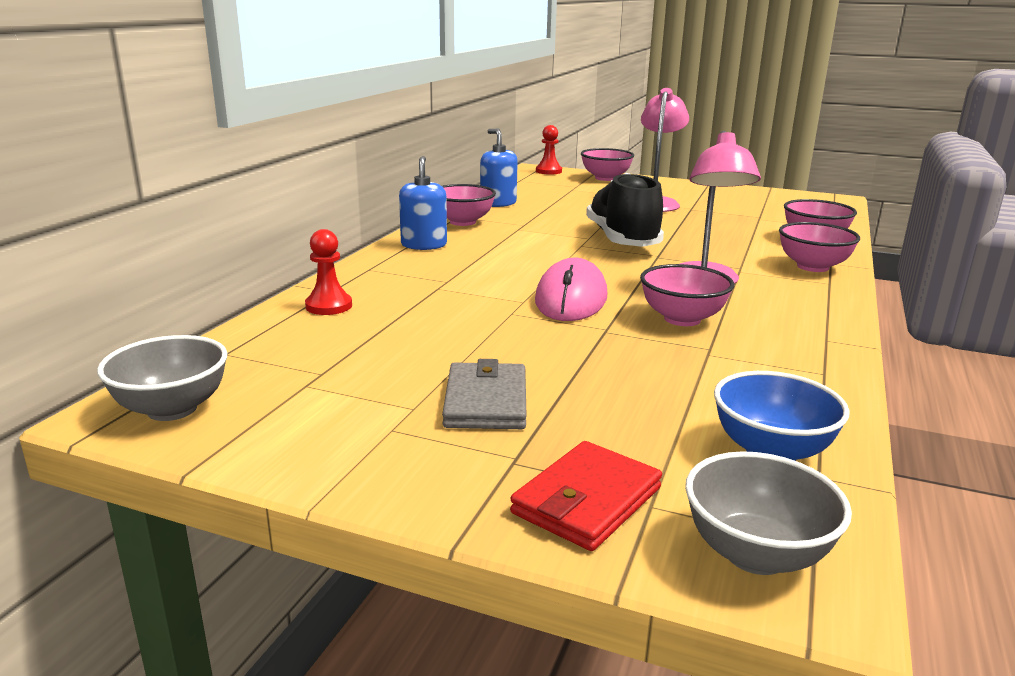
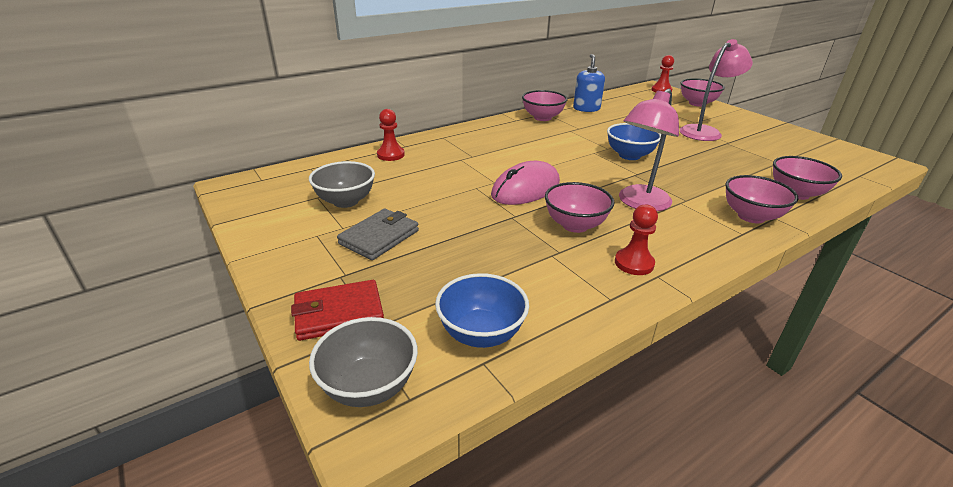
camera: 35 degrees right, 10 degrees up
grey bowl [97,335,227,421] -> grey bowl moved to [309,161,375,208]
blue soap dispenser [399,156,447,250] -> none
black shoe [586,173,664,247] -> blue bowl [607,123,661,160]
none -> red pawn [615,204,658,275]

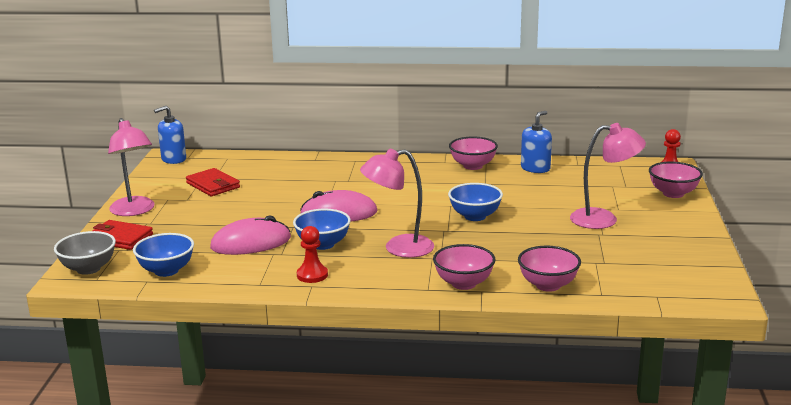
camera: 40 degrees right, 10 degrees down
grey bowl [309,161,375,208] -> red wallet [186,168,240,196]
grey wallet [337,209,419,260] -> none
red pawn [377,109,405,161] -> none
pink bowl [545,182,615,233] -> blue bowl [293,209,351,250]
none -> pink lamp [108,118,155,216]
none -> blue soap dispenser [154,106,186,164]
none -> pink mouse [210,216,291,255]

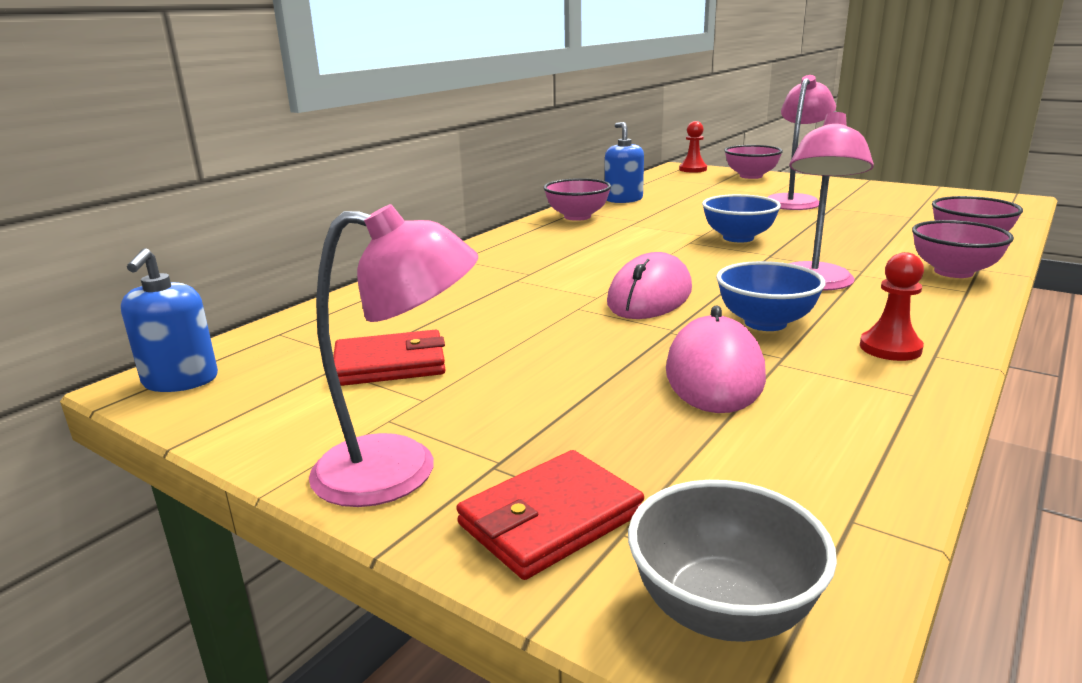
camera: 60 degrees left, 0 degrees up
blue bowl [133,233,194,277] -> none

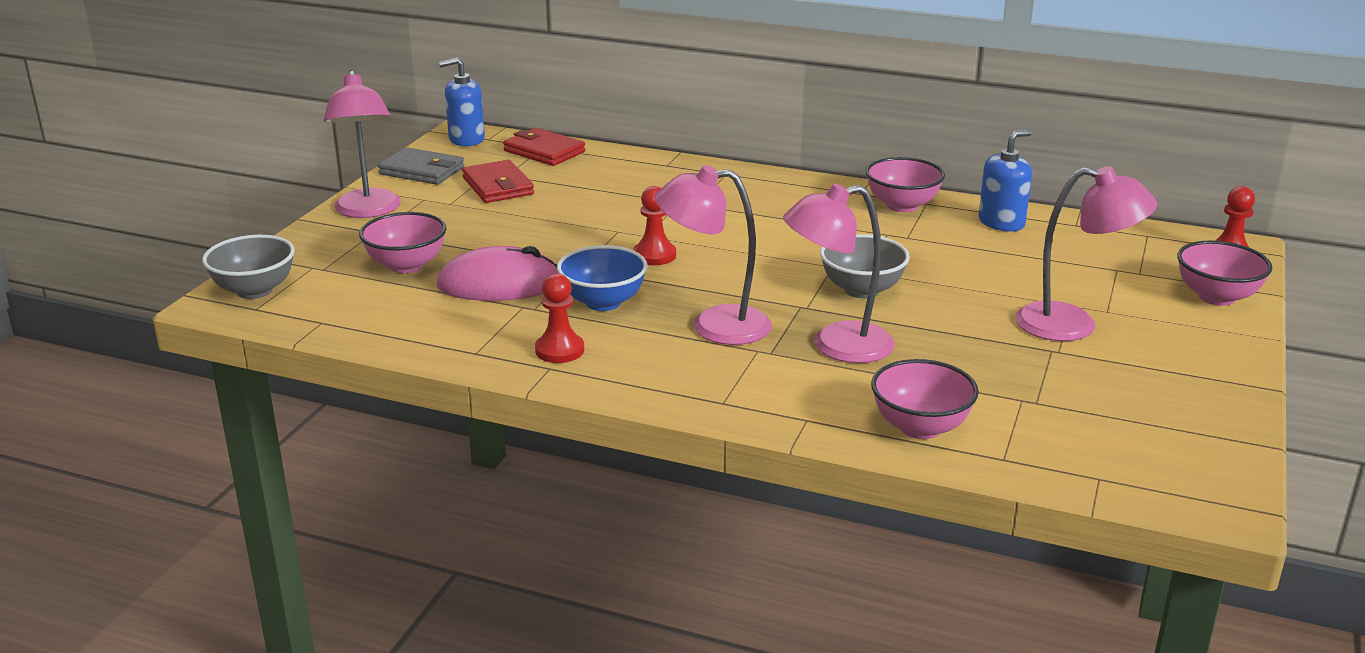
camera: 75 degrees right, 5 degrees up
red wallet [456,450,644,580] -> red wallet moved to [503,128,585,166]
pink mouse [607,252,692,319] -> red pawn [633,186,676,265]
blue bowl [702,194,781,242] -> grey bowl [820,234,910,299]
pink bowl [912,220,1014,278] -> pink bowl moved to [359,212,446,273]
none -> grey wallet [378,147,464,185]
none -> pink lamp [783,184,894,363]

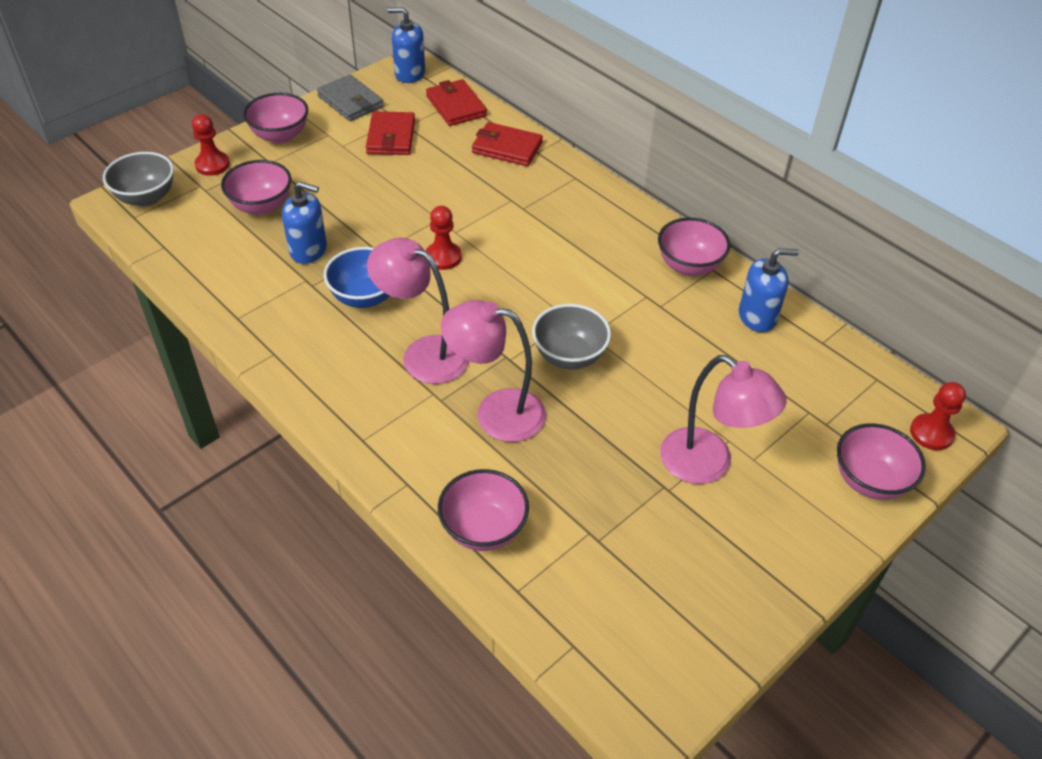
camera: 25 degrees right, 20 degrees up
pink lamp [324,70,401,218] -> pink bowl [243,93,308,144]
pink mouse [437,246,559,301] -> blue soap dispenser [282,182,327,264]
red pawn [535,273,584,363] -> red pawn moved to [192,114,230,176]
none -> red wallet [472,122,543,166]

